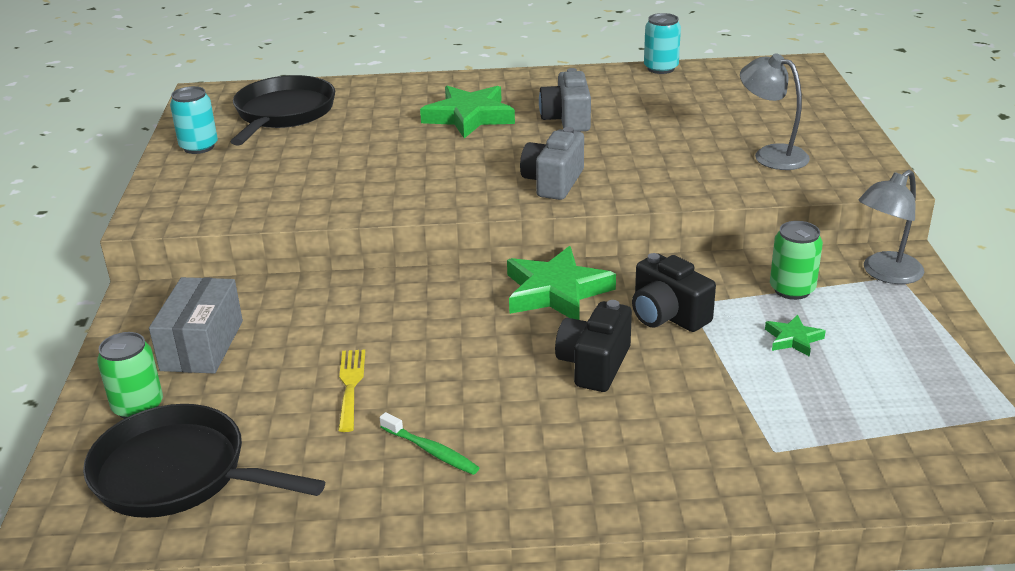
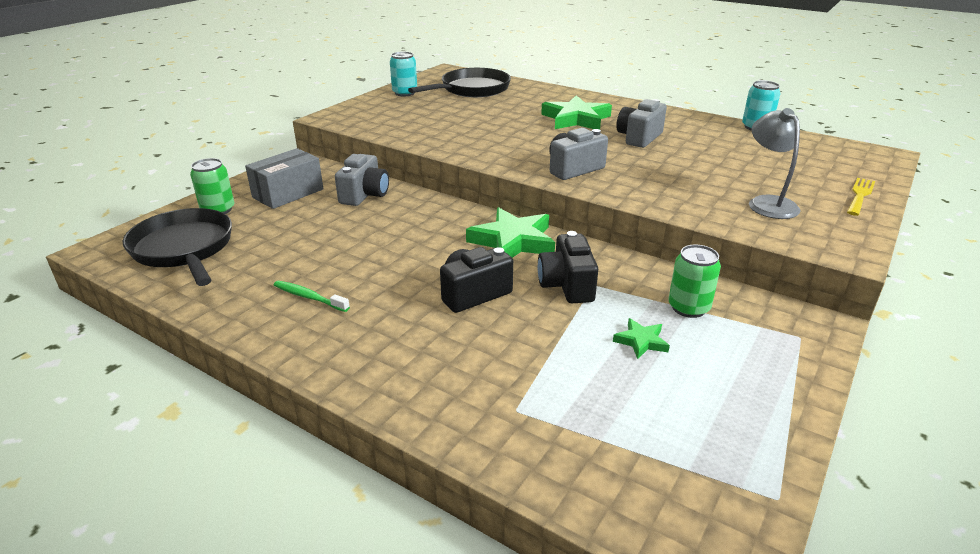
camera: 35 degrees right, 0 degrees up
yellow fork [338,350,365,432] -> yellow fork moved to [847,178,875,216]
green toothbrush [380,412,479,475] -> green toothbrush turned 135 degrees clockwise [274,281,350,312]
grey lamp [859,170,924,284] -> none
none -> grey camera [335,154,389,206]

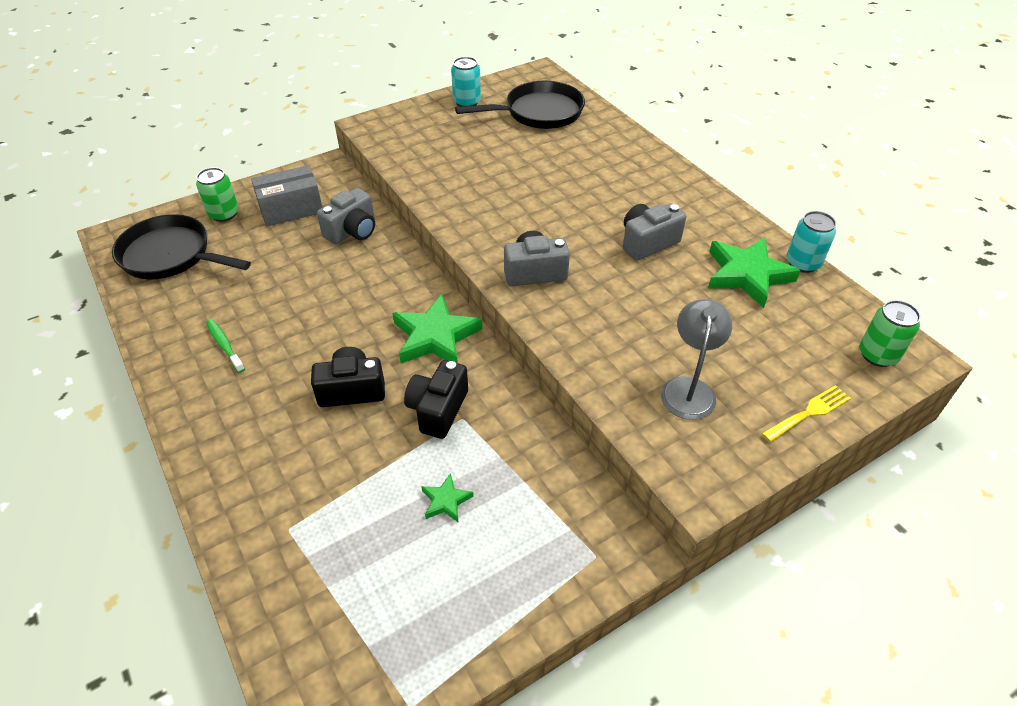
camera: 25 degrees right, 15 degrees up
black pan [123,208,232,286] -> black pan turned 60 degrees counterclockwise [112,214,251,279]
green star [541,95,612,130] -> green star moved to [708,238,801,308]
green can [668,245,721,318] -> green can moved to [859,300,921,367]

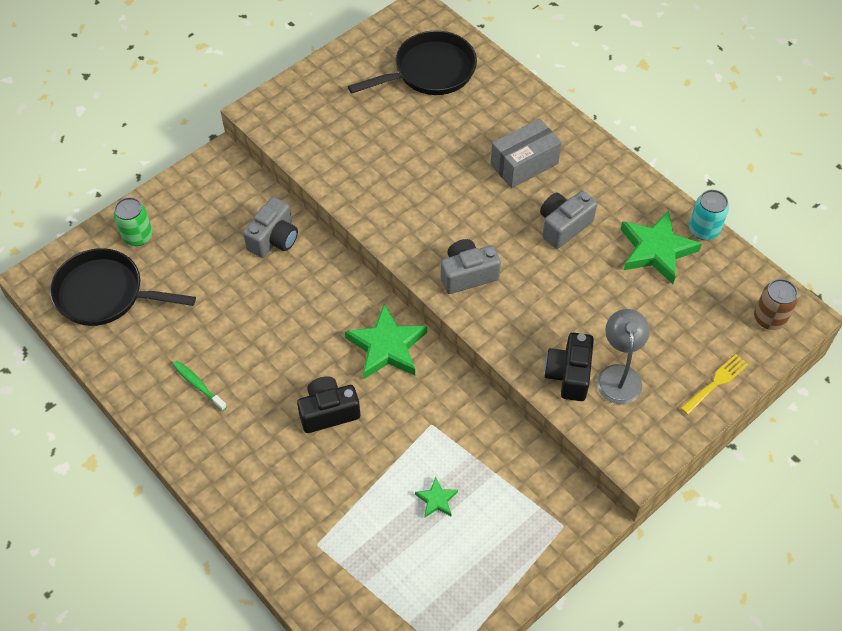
camera: 10 degrees left, 10 degrees up
grey box [251,165,323,226] -> grey box moved to [491,118,562,188]
black camera [404,360,468,439] -> black camera moved to [544,333,594,401]
turquoise can [451,57,481,107] -> none
green can [859,300,921,367] -> brown can [754,279,798,330]

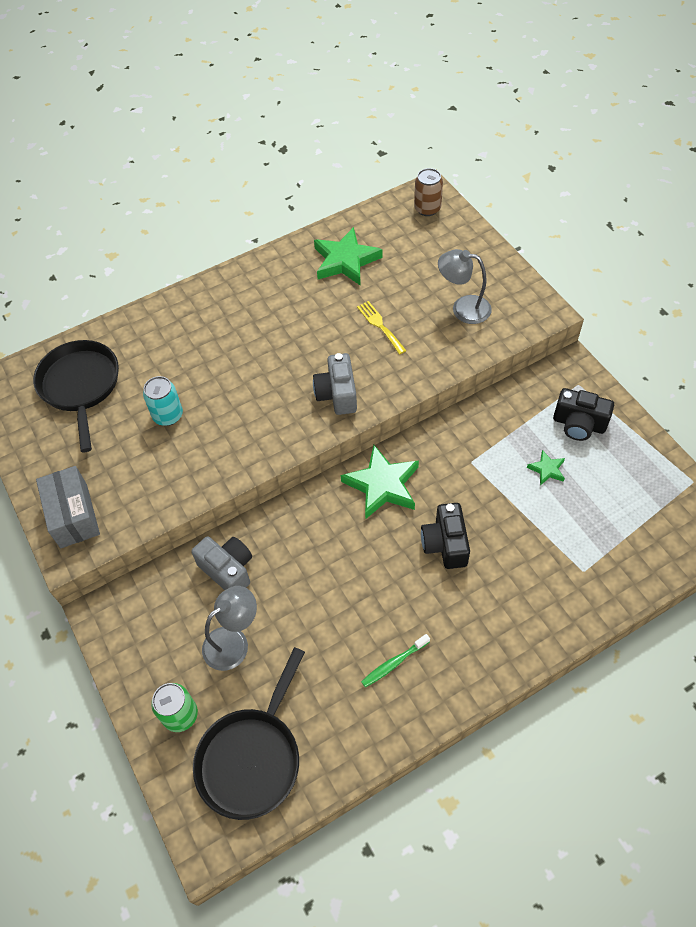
camera: 75 degrees left, 0 degrees up
grey box [491,118,562,188] -> grey box moved to [36,466,100,548]
grey camera [540,191,597,249] -> none
black camera [544,333,594,401] -> black camera moved to [553,388,614,441]
yellow fork [681,354,749,415] -> yellow fork moved to [357,301,407,354]
turquoise can [689,190,729,240] -> turquoise can moved to [143,376,183,426]
none -> grey lamp [202,586,257,671]

